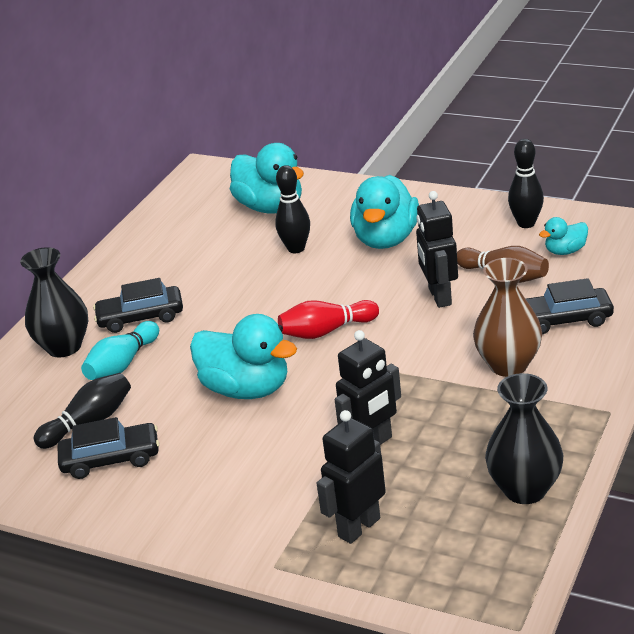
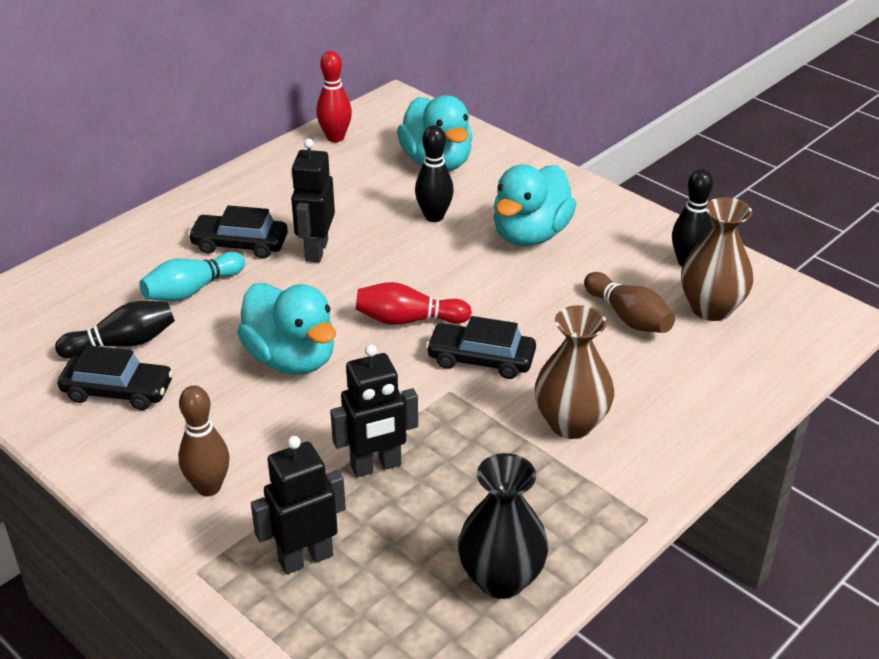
camera: 15 degrees right, 5 degrees up
black vase [20,247,88,357] -> none
black robot [416,191,458,308] -> black robot moved to [291,139,335,262]
black car [526,278,614,334] -> black car moved to [426,316,536,379]
turquoise duck [539,217,588,255] -> brown vase [681,197,753,321]
none -> brown bowling pin [178,385,230,496]
none -> red bowling pin [316,51,352,142]

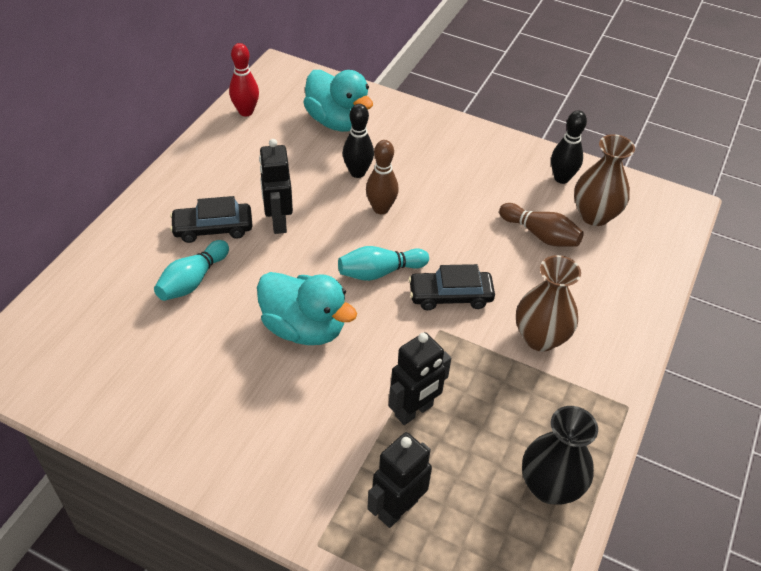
camera: 20 degrees left, 10 degrees up
black bowling pin [55,301,175,359] -> none
black car [58,345,173,410] -> none
brown bowling pin [178,385,230,496] -> brown bowling pin moved to [366,140,399,214]
red bowling pin [356,282,472,325] -> turquoise bowling pin [338,246,429,281]
turquoise duck [494,164,576,246] -> none

